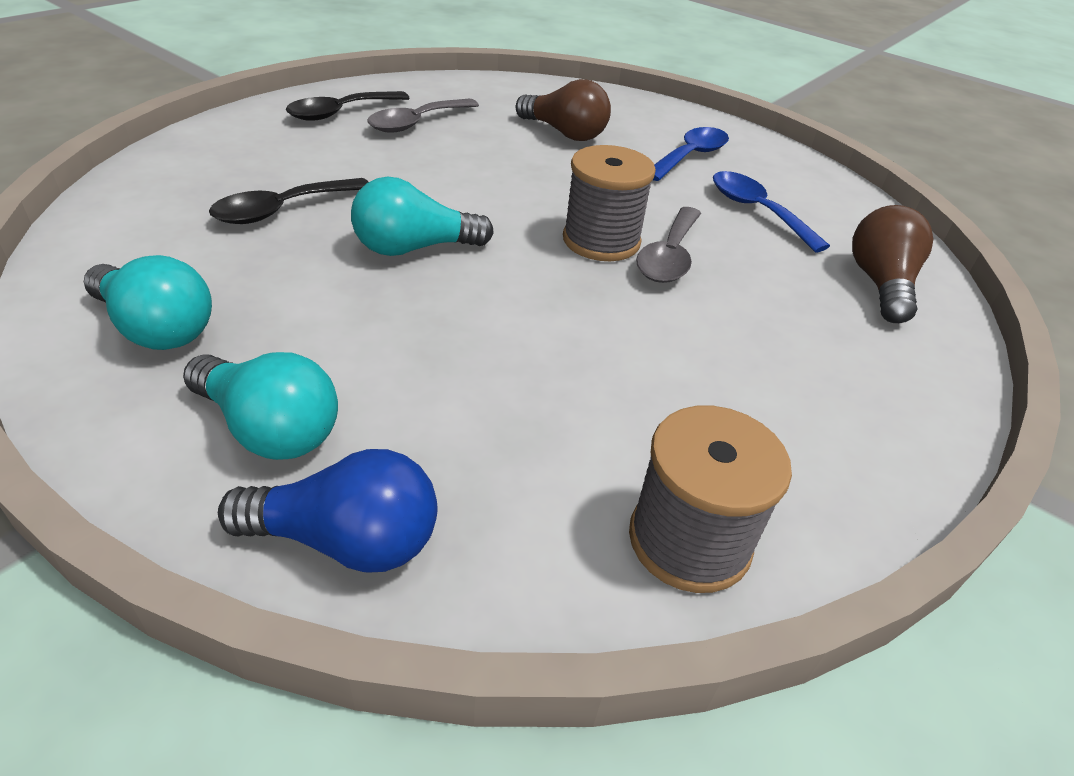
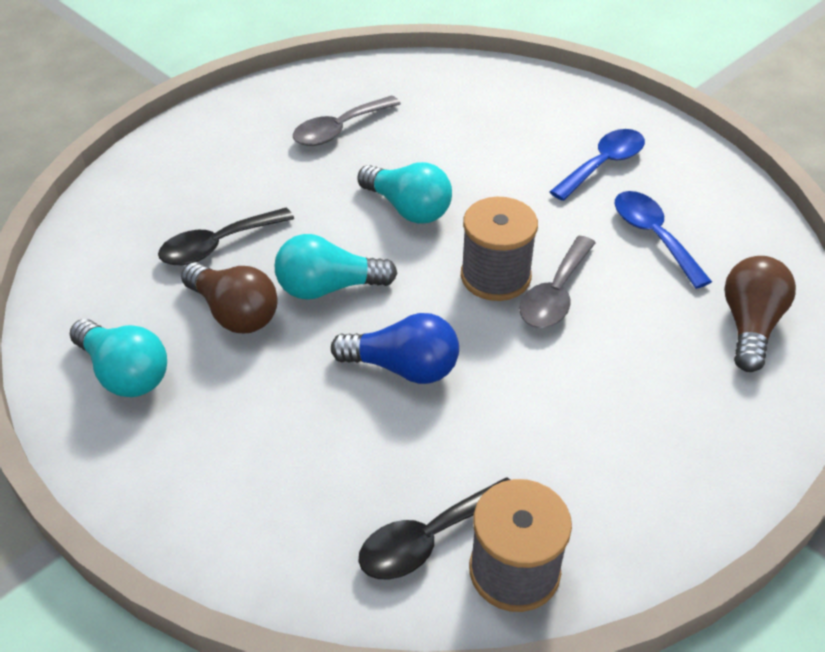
camera: 10 degrees right, 5 degrees up
turquoise light bulb [183,352,338,460] -> turquoise light bulb moved to [357,162,452,224]
blue light bulb [218,449,437,573] -> blue light bulb moved to [331,313,459,384]
black spoon [285,91,410,121] -> black spoon moved to [358,478,510,580]
brown light bulb [516,79,611,141] -> brown light bulb moved to [181,262,278,333]

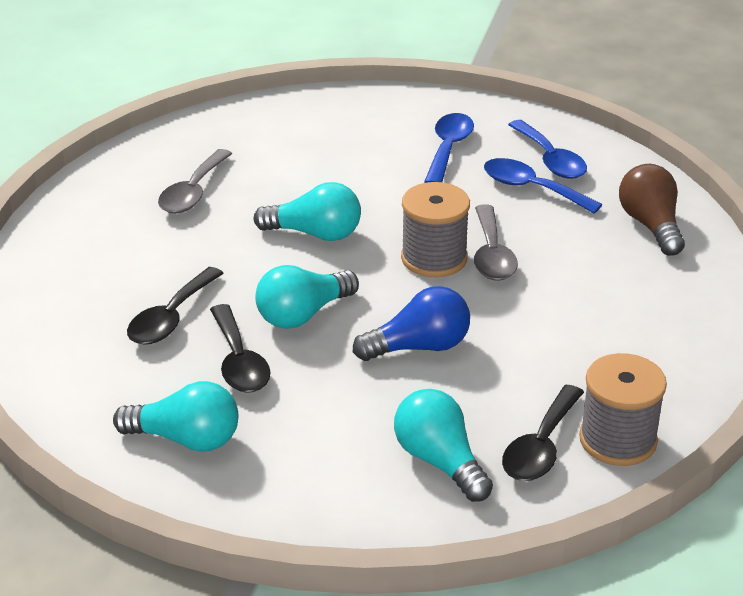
camera: 30 degrees left, 10 degrees down
brown light bulb [181,262,278,333] -> black spoon [210,304,271,393]
none -> turquoise light bulb [394,389,493,502]
none -> blue spoon [508,120,587,179]

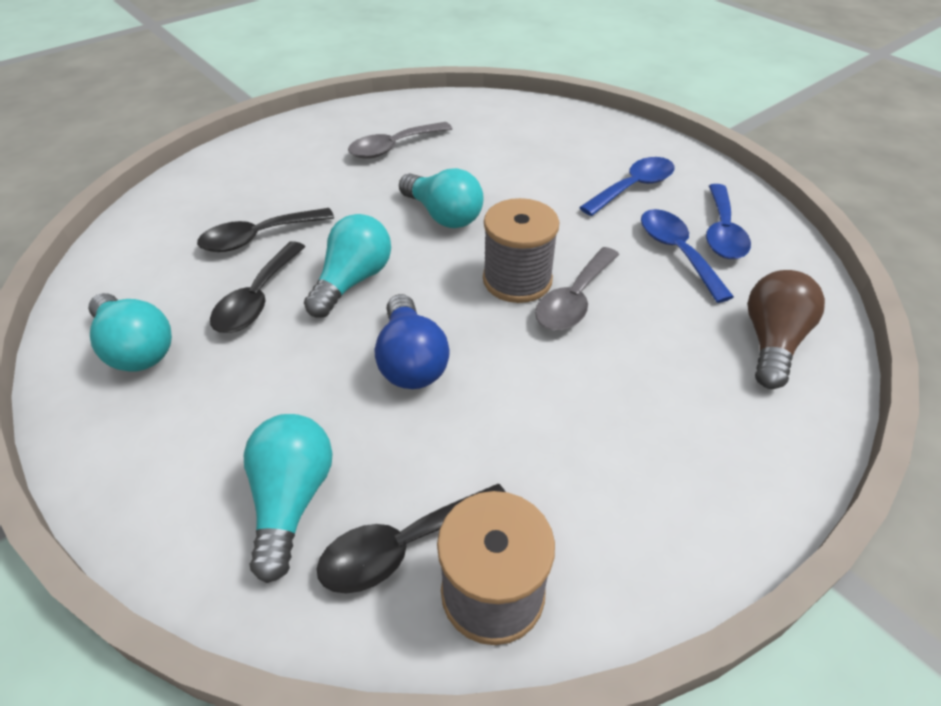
camera: 35 degrees right, 10 degrees up
turquoise light bulb [255,265,359,329] -> turquoise light bulb turned 120 degrees clockwise [304,214,391,318]
blue light bulb [353,286,470,361] -> blue light bulb turned 60 degrees clockwise [375,294,450,389]

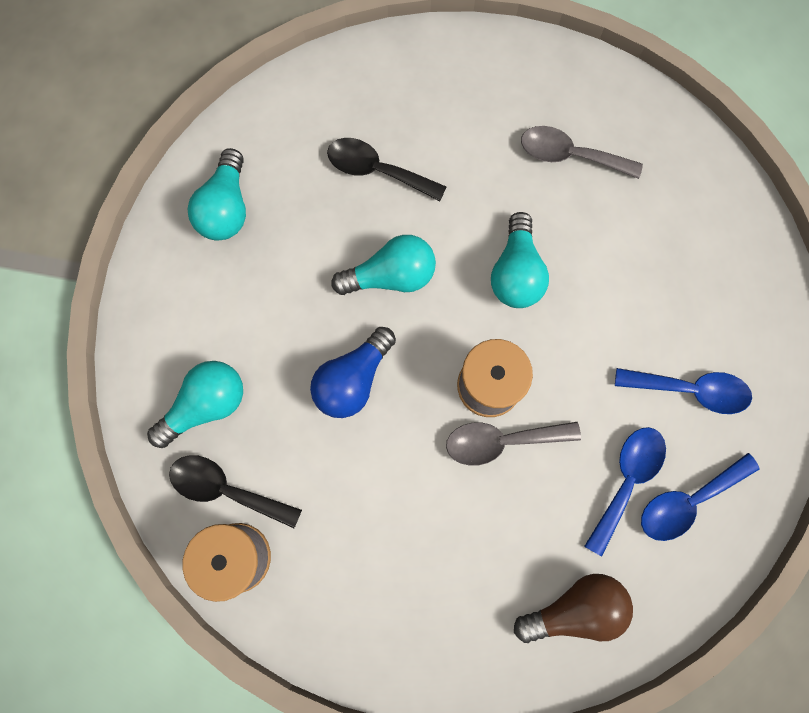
camera: 50 degrees right, 30 degrees up
black spoon [210,241,306,333] -> none

